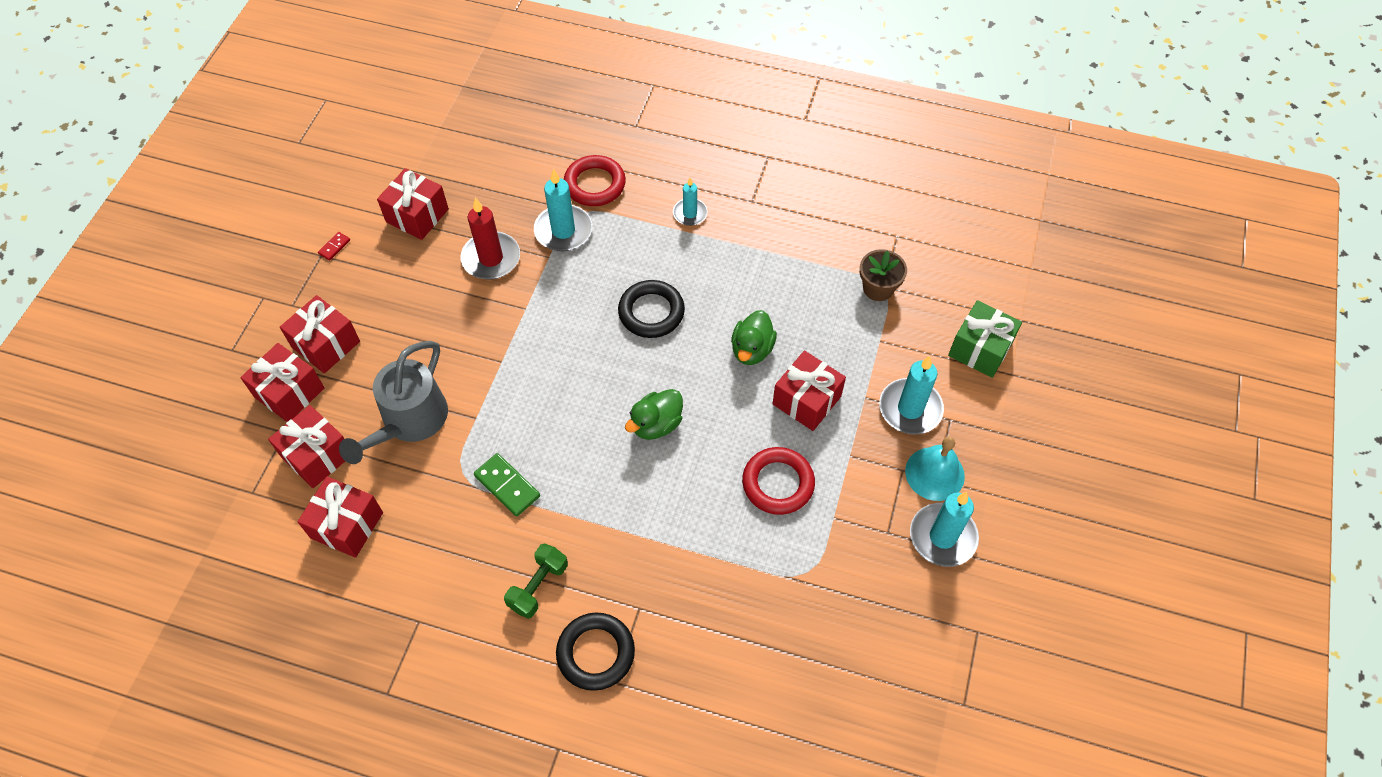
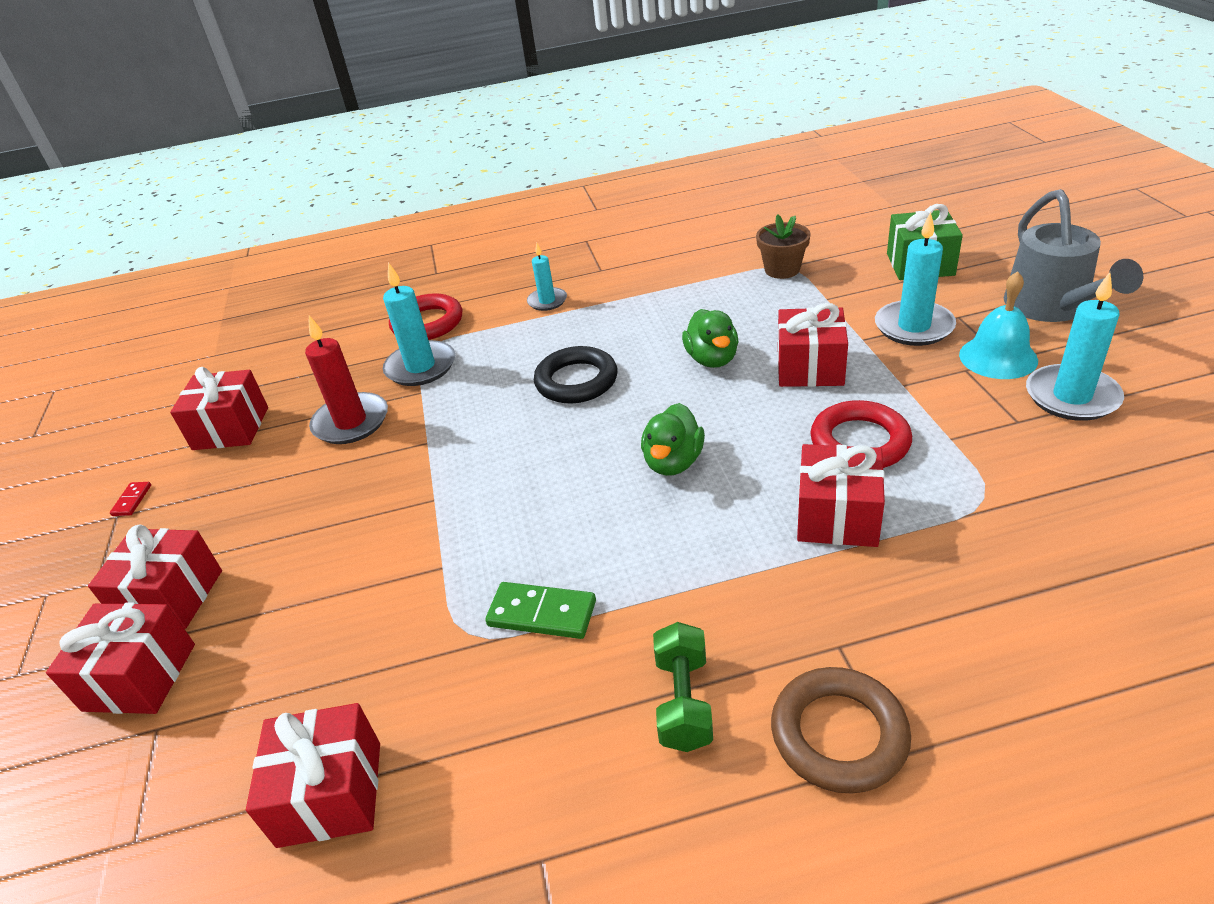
camera: 25 degrees left, 20 degrees down
red gift [268,405,345,488] -> red gift moved to [797,444,885,547]
grey watering can [339,341,448,464] -> grey watering can moved to [1004,189,1143,322]
black ring [556,612,635,691] -> brown ring [771,667,911,794]

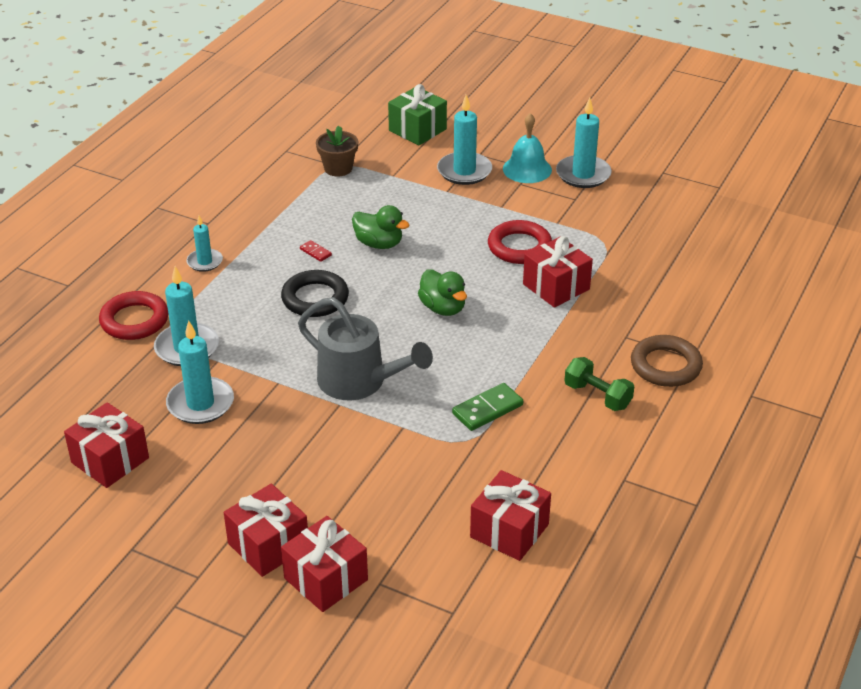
camera: 55 degrees left, 0 degrees up
red domino [110,482,151,516] -> red domino moved to [300,240,332,262]
red candle [305,315,388,444] -> turquoise candle [166,320,234,424]
red gift [778,303,848,387] -> none
grey watering can [1004,189,1143,322] -> grey watering can moved to [298,297,433,400]

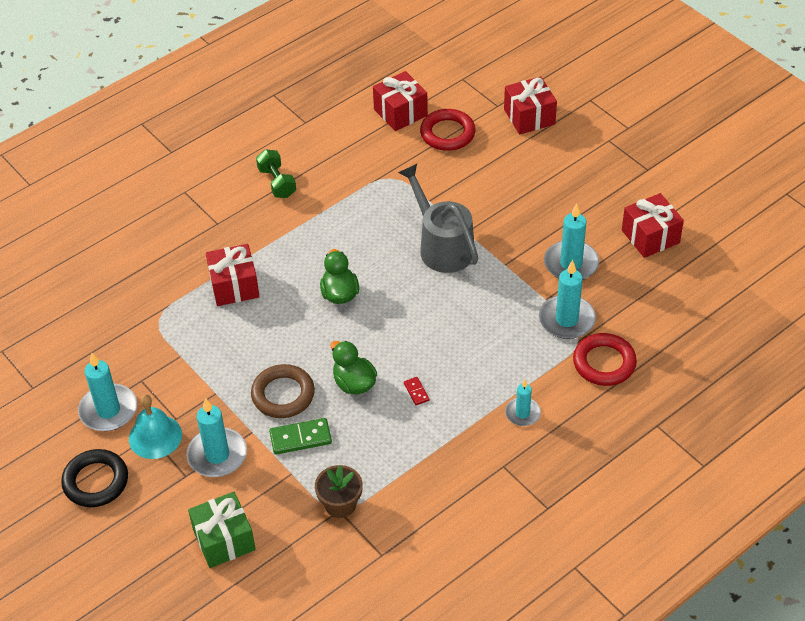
camera: 155 degrees left, 10 degrees up
red gift [224,484,308,577] -> none
black ring [281,270,349,317] -> black ring moved to [61,449,128,507]
green domino [452,383,523,431] -> green domino moved to [269,418,332,455]
red ring [488,220,552,264] -> red ring moved to [420,109,476,151]
brown ring [631,335,703,387] -> brown ring moved to [251,364,315,418]

